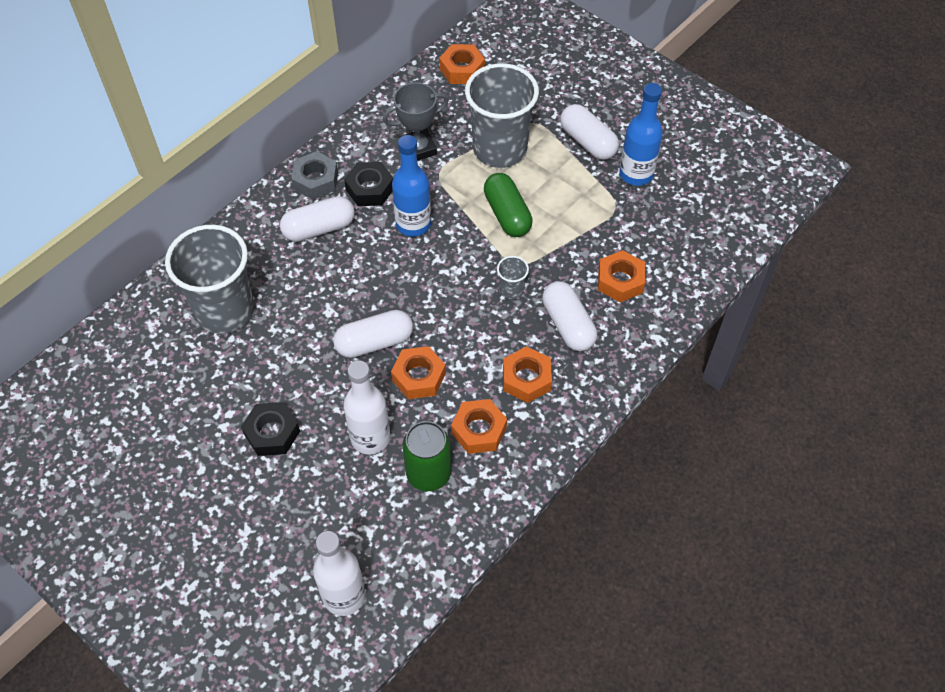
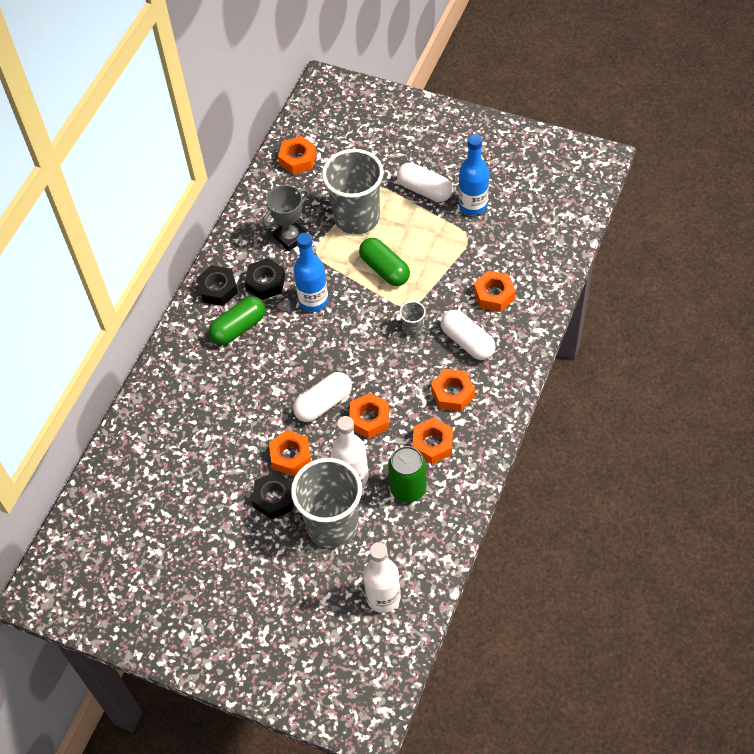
camera: 15 degrees left, 0 degrees up
grey cup [165,225,254,334] -> grey cup moved to [291,458,362,548]
white capsule [280,196,355,242] -> green capsule [209,296,265,345]
grey nut [291,151,338,200] -> black nut [196,265,238,306]
none -> orange nut [269,430,311,476]

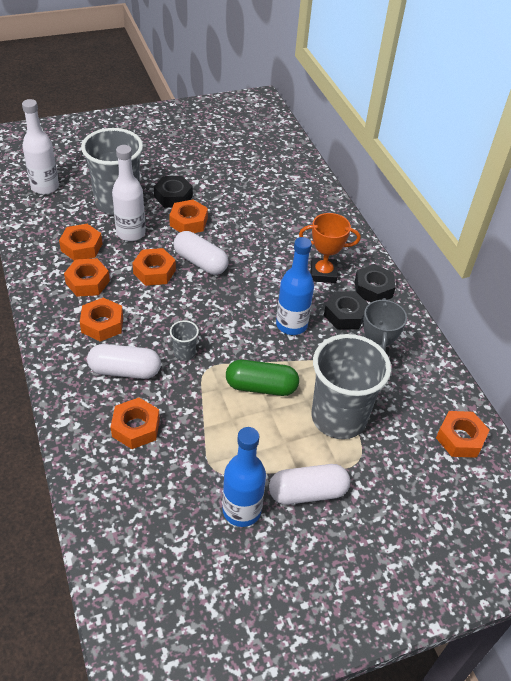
camera: 130 degrees right, 10 degrees down
green capsule [209,296,265,345] -> orange trophy [299,213,361,283]
white capsule [293,372,352,422] -> white capsule turned 60 degrees counterclockwise [174,231,229,275]
green can [388,446,426,502] -> orange nut [59,224,102,260]

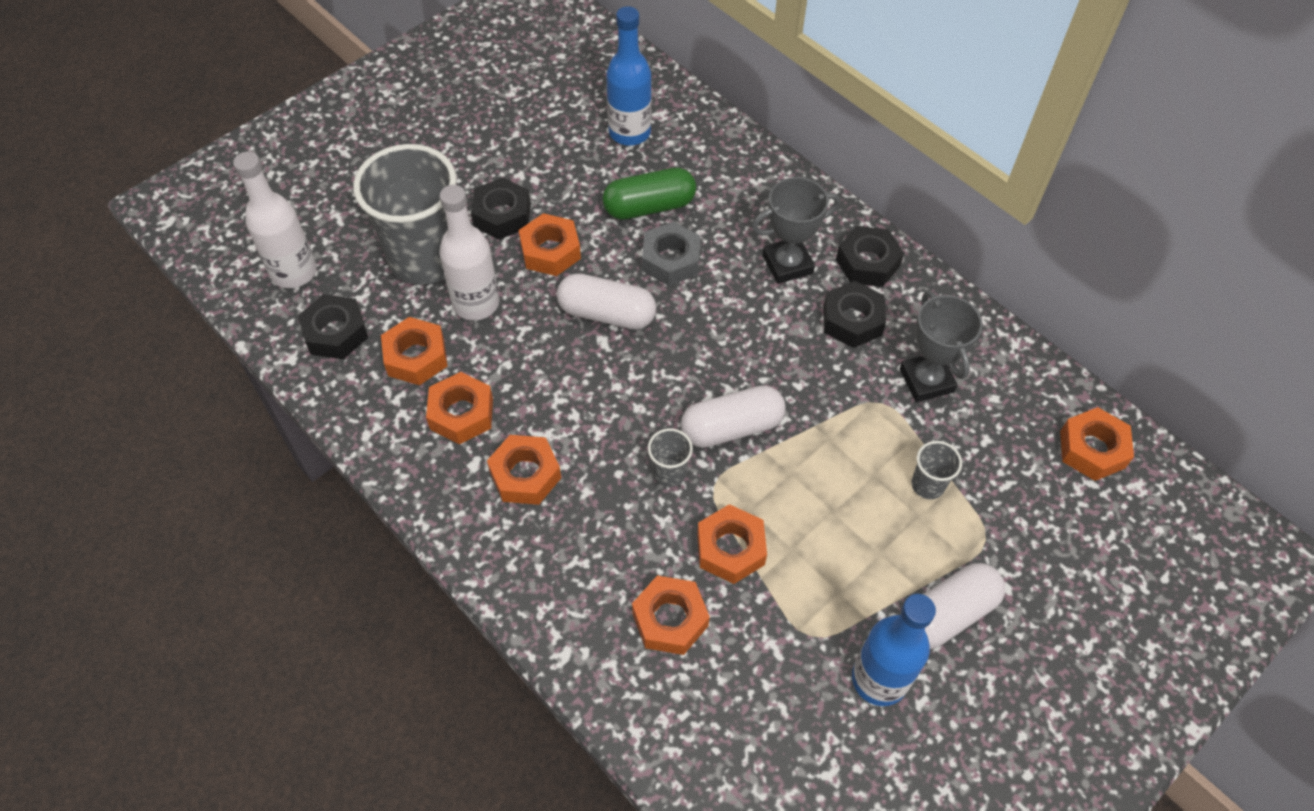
camera: 20 degrees left, 10 degrees up
white capsule [87,344,161,379] -> white capsule moved to [681,385,786,448]
orange nut [132,248,176,286] -> orange nut moved to [697,504,767,584]
green capsule [226,360,299,396] -> green capsule moved to [602,168,696,220]
blue bottle [276,237,314,335] -> blue bottle moved to [606,6,652,146]
orange trophy [299,213,361,283] -> grey trophy [752,177,840,284]
grey cup [312,334,391,439] -> grey cup [911,441,962,499], size x0.41
none -> black nut [298,294,368,359]
none -> grey nut [642,222,700,286]

